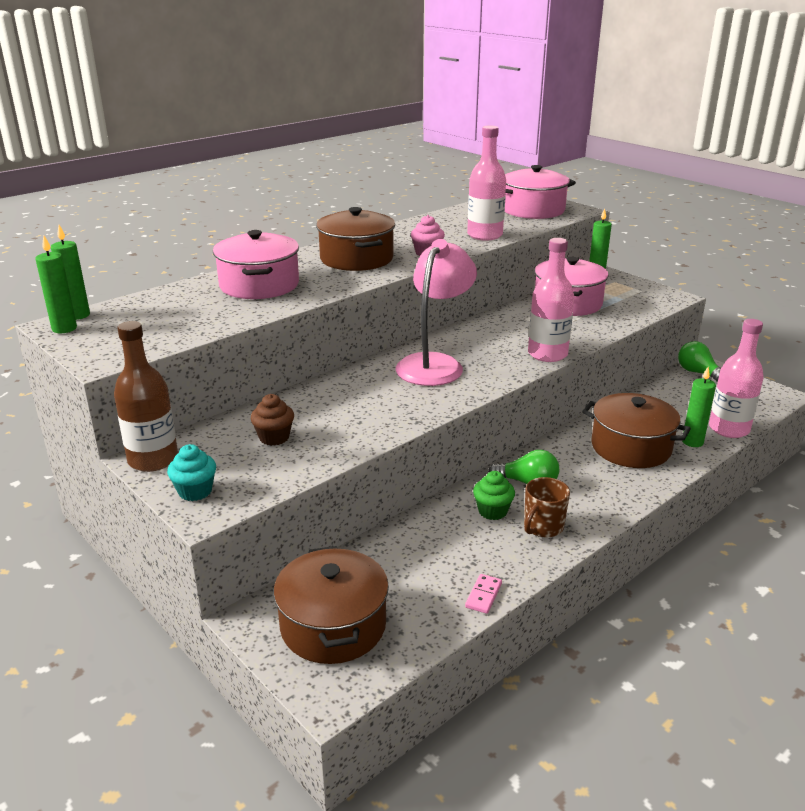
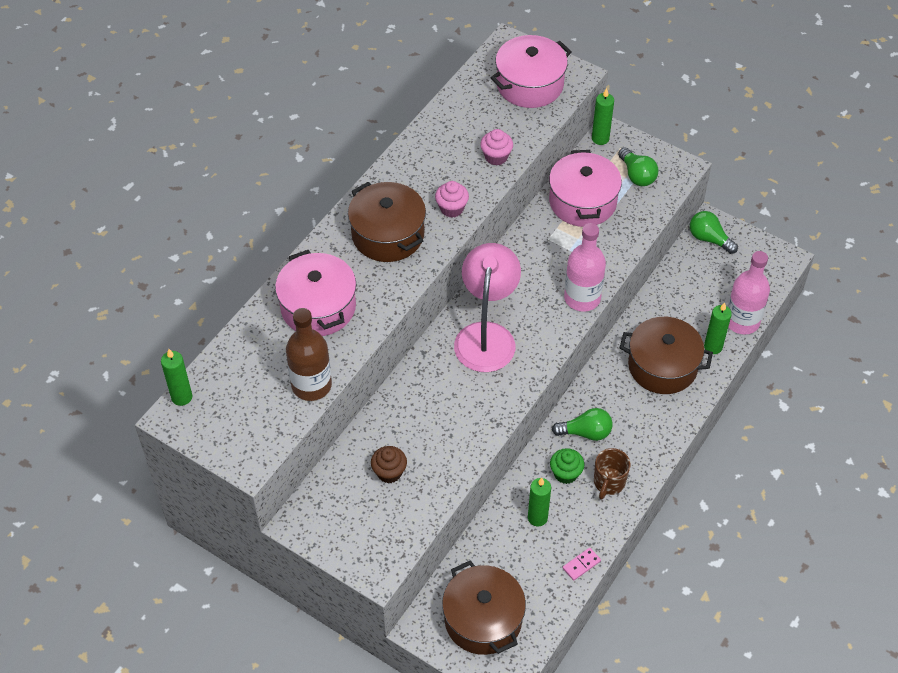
camera: 15 degrees left, 25 degrees up
green candle [35,236,77,333] -> green candle moved to [528,478,551,526]
brown bottle [114,321,178,472] -> brown bottle moved to [286,308,332,401]
turquoise cupcake [167,444,216,501] -> none
pink domino [465,574,502,614] -> pink domino turned 45 degrees clockwise [563,548,601,581]
pink bottle [467,125,506,241] -> pink cupcake [480,129,513,166]
none -> green light bulb [618,147,659,186]

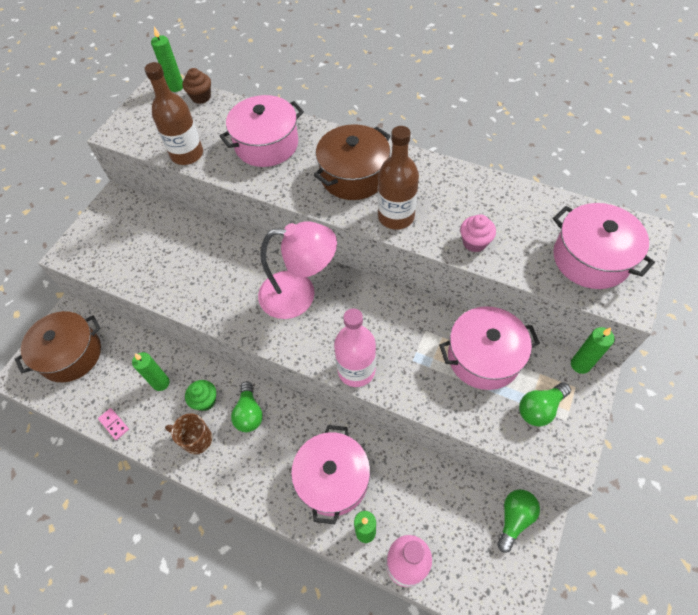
camera: 85 degrees right, 5 degrees up
brown cupcake [371,446,407,483] -> brown cupcake moved to [182,68,211,104]
pink cupcake [435,181,469,218] -> brown bottle [378,126,419,230]
brown pot [620,317,713,394] -> pink pot [291,425,370,525]

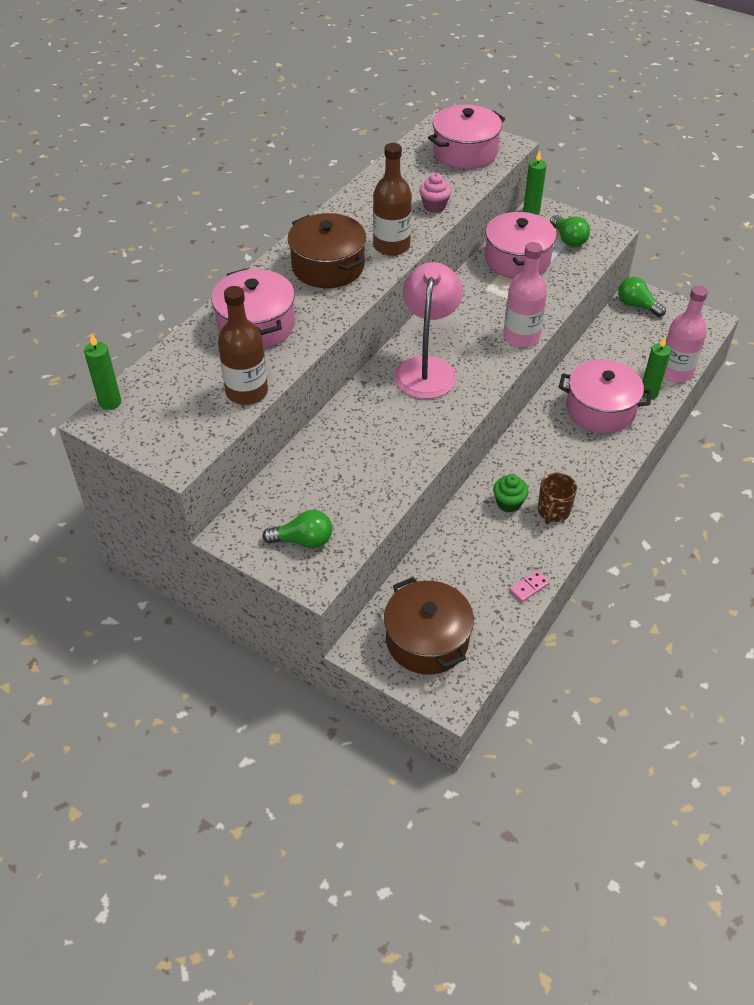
camera: 85 degrees left, 10 degrees down
green candle [132,352,170,391] -> none
brown cupcake [182,68,211,104] -> none
green light bulb [231,381,263,432] -> green light bulb moved to [262,510,332,548]

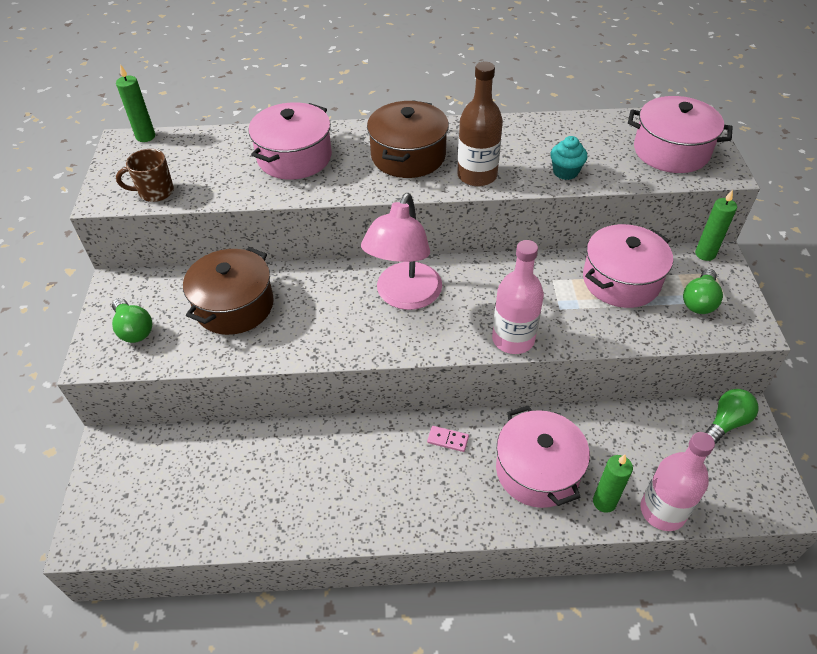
camera: 55 degrees right, 0 degrees up
brown bottle [218,286,268,405] -> none
brown pot [384,577,474,675] -> brown pot moved to [183,247,274,335]
pink lamp [394,262,463,399] -> pink lamp turned 135 degrees clockwise [361,193,442,310]
pink cupcake [419,173,452,213] -> turquoise cupcake [550,136,588,180]
green cupcake [493,474,529,513] -> none
pink domino [510,570,550,602] -> pink domino moved to [427,426,469,452]
brown mug [538,473,577,524] -> brown mug moved to [116,149,174,202]
green light bulb [618,277,666,317] -> green light bulb turned 45 degrees clockwise [705,389,759,444]

